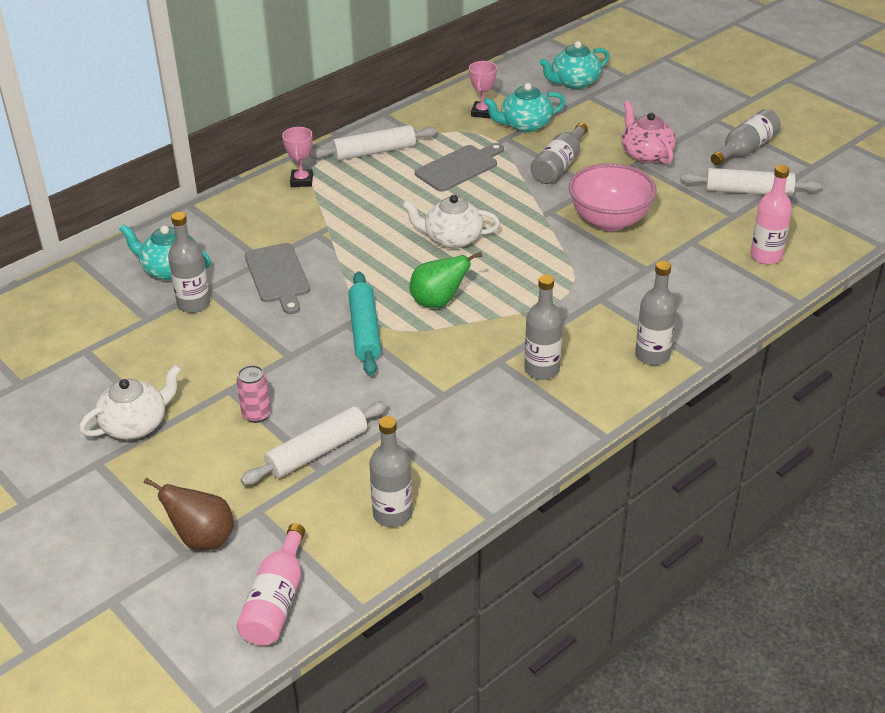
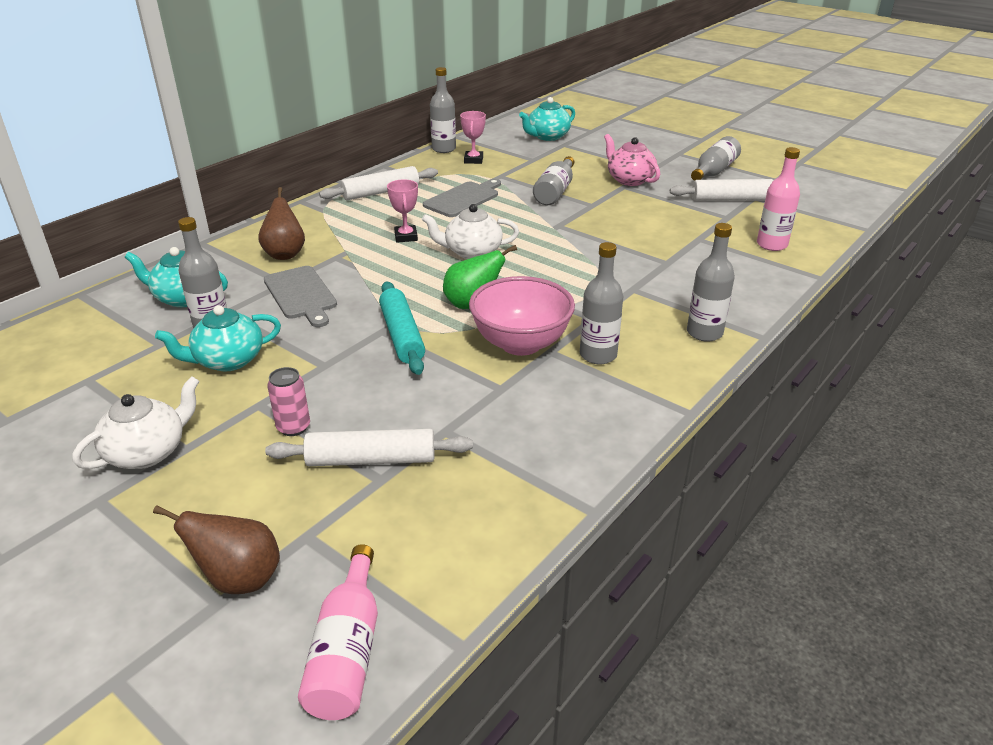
camera: 10 degrees left, 5 degrees down
white rolling pin [240,401,388,485] -> white rolling pin turned 45 degrees clockwise [265,429,473,466]
pink trophy [282,127,313,187] -> pink trophy moved to [387,179,418,243]
grey bottle [369,416,413,527] -> grey bottle moved to [430,67,456,153]
turquoise teapot [484,83,566,133] -> turquoise teapot moved to [155,305,281,371]
pink bowl [569,163,657,231] -> pink bowl moved to [469,276,575,356]
none -> brown pear [258,187,305,260]

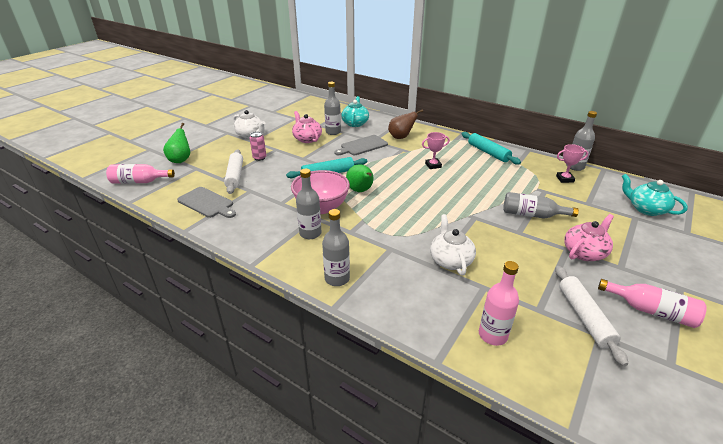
camera: 85 degrees right, 0 degrees up
brown pear [153,505,280,594] -> green pear [163,123,190,163]
turquoise teapot [155,305,281,371] -> pink teapot [292,111,322,143]
white rolling pin [319,166,438,200] -> turquoise rolling pin [461,132,521,164]
white teapot [422,204,519,259] -> white teapot moved to [430,214,476,276]
grey cutting board [423,179,501,217] -> grey cutting board moved to [177,187,236,218]
grey bottle [691,136,741,181] -> pink bottle [598,279,707,328]

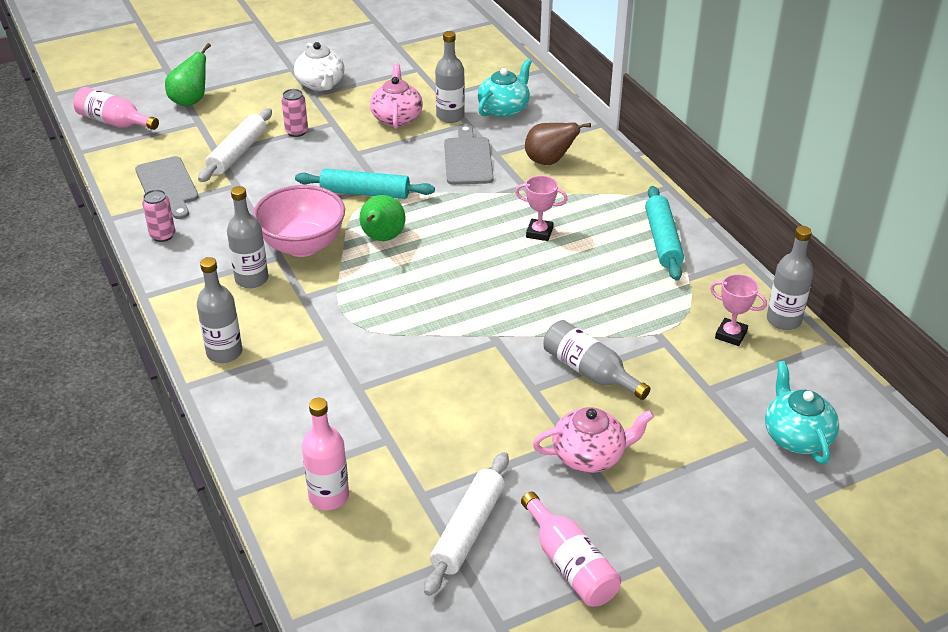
camera: 30 degrees right, 5 degrees up
grey cutting board [334,135,388,155] -> grey cutting board turned 90 degrees clockwise [444,125,494,185]
white teapot [430,214,476,276] -> none
none -> pink can [142,189,175,242]

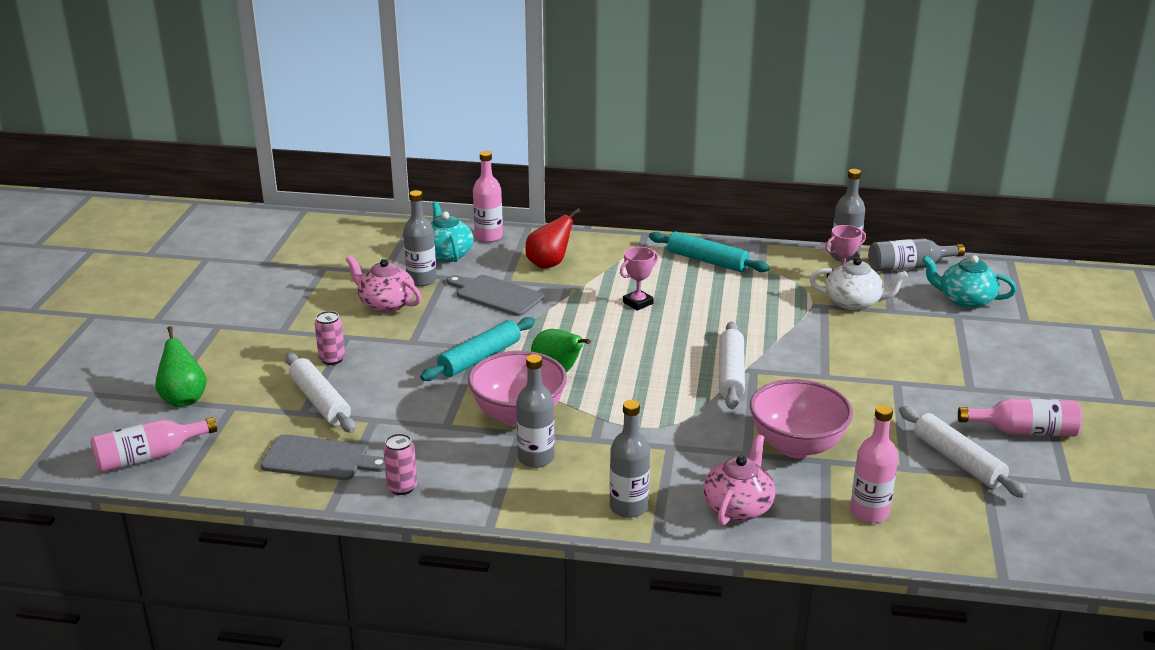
camera: 55 degrees left, 10 degrees down
white teapot [294,42,345,91] -> white teapot moved to [810,257,908,311]
brown pear [525,122,591,165] -> red pear [525,208,580,269]
pink teapot [533,407,654,473] -> pink teapot moved to [703,434,775,526]
grey bottle [543,320,651,400] -> grey bottle moved to [868,238,965,272]
none -> pink bottle [473,151,503,242]
none -> white rolling pin [719,321,745,409]
none -> pink bowl [750,379,853,458]

